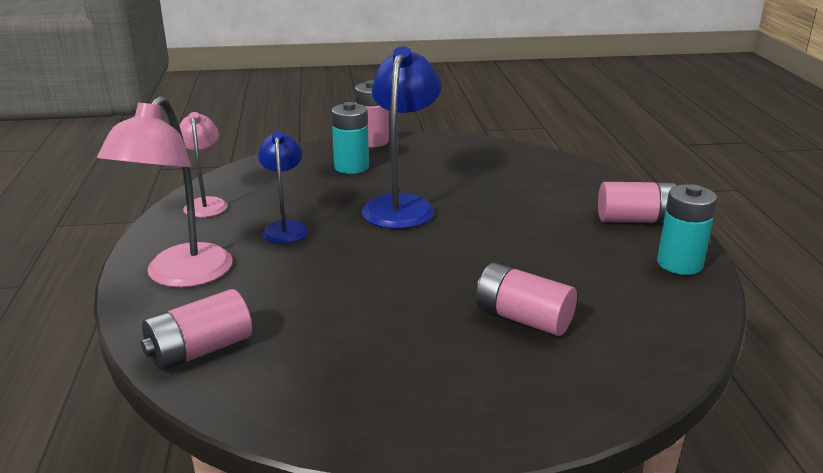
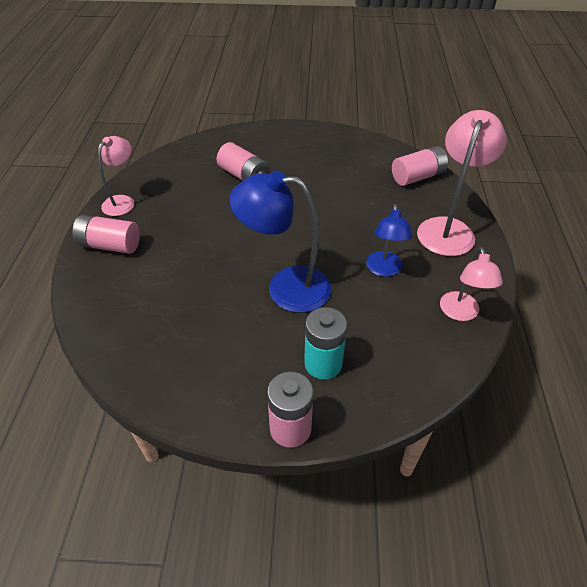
camera: 170 degrees left, 20 degrees up
blue lamp [362,46,441,229] -> blue lamp turned 75 degrees clockwise [229,171,331,313]
turquoise battery [657,184,717,275] -> pink lamp [98,136,134,216]

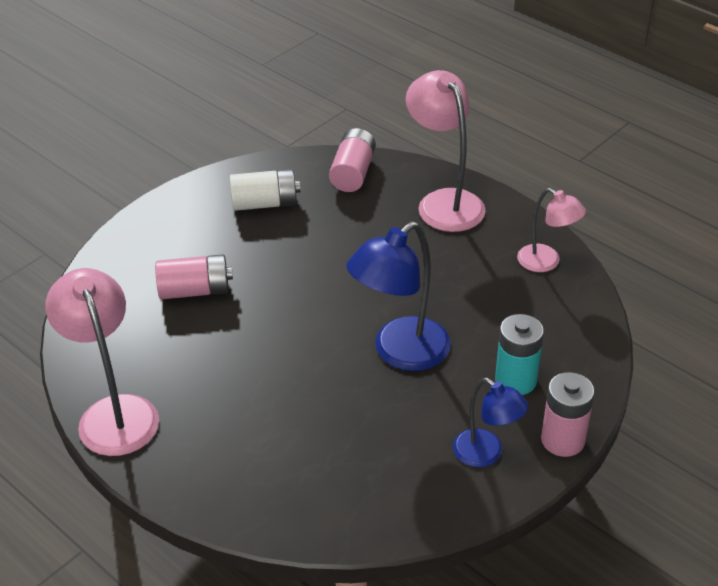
camera: 50 degrees left, 5 degrees down
pink battery [72,215,140,254] -> none
pink lamp [98,136,134,216] -> pink lamp [45,268,159,456], size x1.66
blue lamp [366,204,413,277] -> blue lamp moved to [453,378,529,467]
none -> white battery [230,169,300,211]

